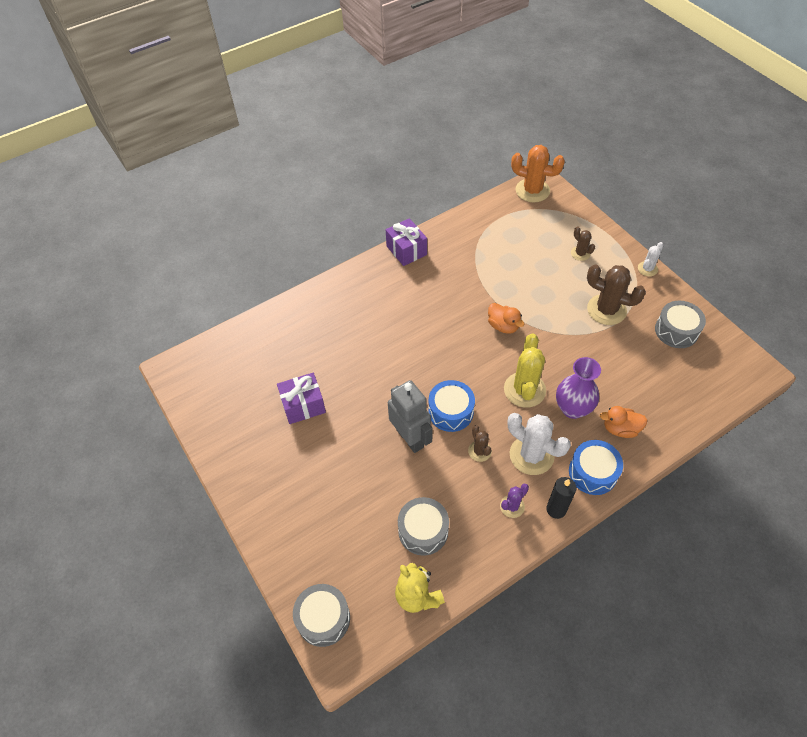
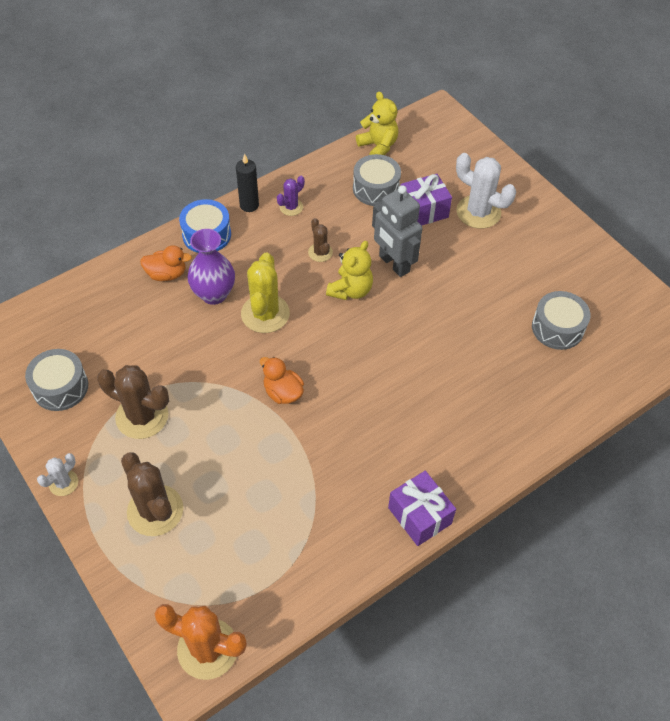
camera: 175 degrees right, 0 degrees up
purple gift [277,373,326,424] -> purple gift moved to [400,174,452,225]
grey drum [293,584,350,647] -> grey drum moved to [532,291,591,350]
blue drum [428,380,475,432] -> yellow teddy bear [326,241,373,300]
white cactus [508,413,571,475] -> white cactus moved to [456,153,516,229]
brown cactus [571,226,595,261] -> brown cactus [121,453,183,536], size x1.88

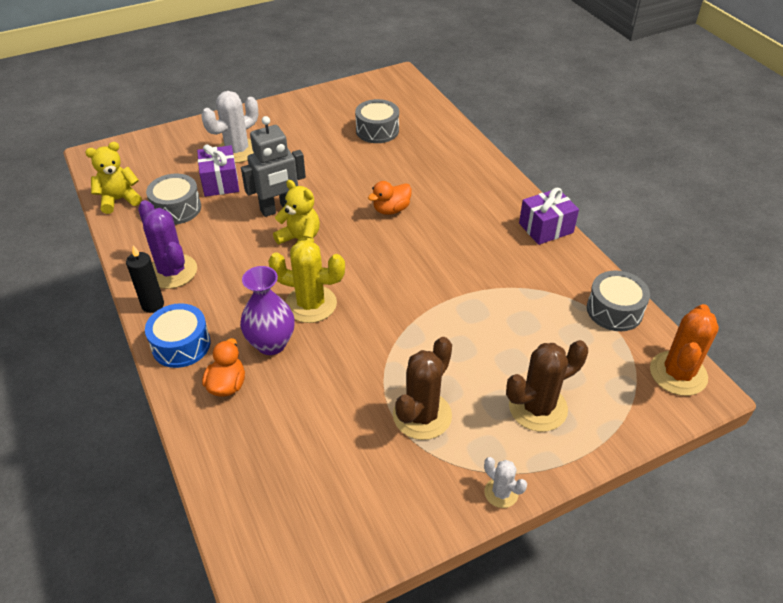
camera: 80 degrees left, 10 degrees down
grey drum [25,349,88,411] -> grey drum moved to [587,270,650,331]
orange duck [260,357,304,404] -> orange duck moved to [368,181,412,215]
purple cactus [277,176,305,216] -> purple cactus [138,200,197,289], size x1.88
brown cactus [308,218,333,262] -> none

